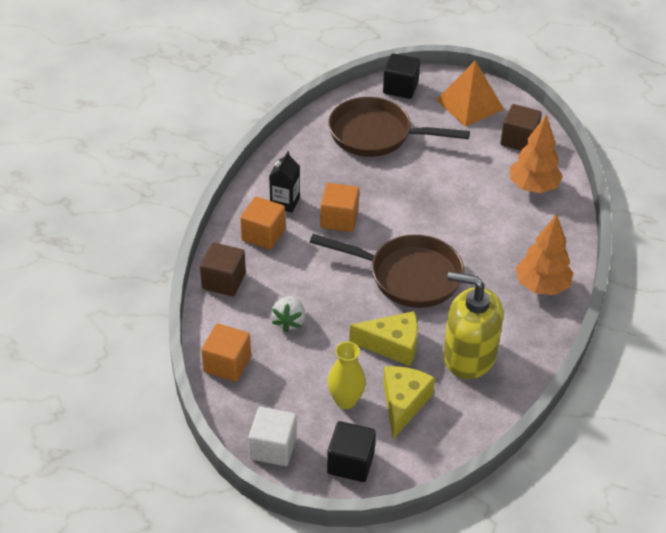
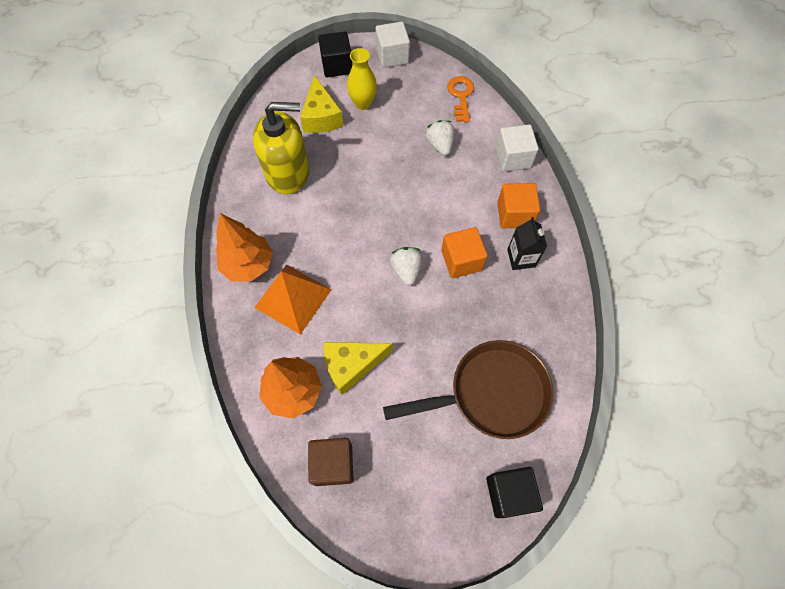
camera: 155 degrees right, 20 degrees up
brown cube [200,243,246,296] -> white cube [495,125,538,172]
orange cube [201,324,251,382] -> orange key [447,76,474,122]
brown pan [310,234,464,308] -> none
yellow cheese [349,311,418,366] -> yellow cheese moved to [323,342,392,395]
orange pyramid [436,61,504,127] -> orange pyramid moved to [254,264,332,335]
none -> white strawberry [390,247,423,285]

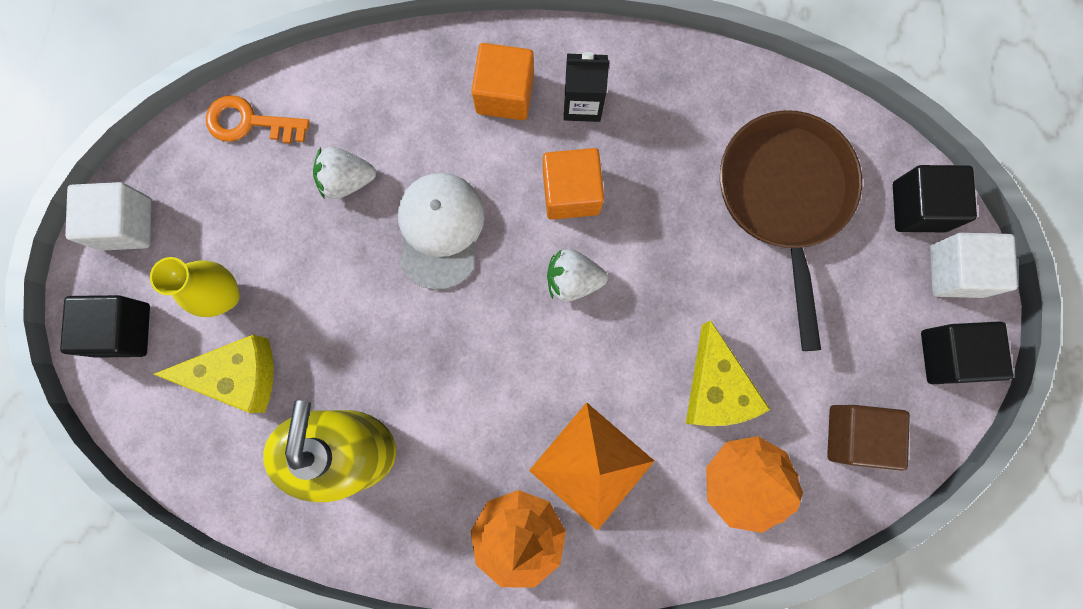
camera: 80 degrees left, 15 degrees up
white cube [495,125,538,172] -> white cube moved to [930,233,1018,298]
none -> white cap [398,173,484,290]
none -> black cube [921,321,1013,384]

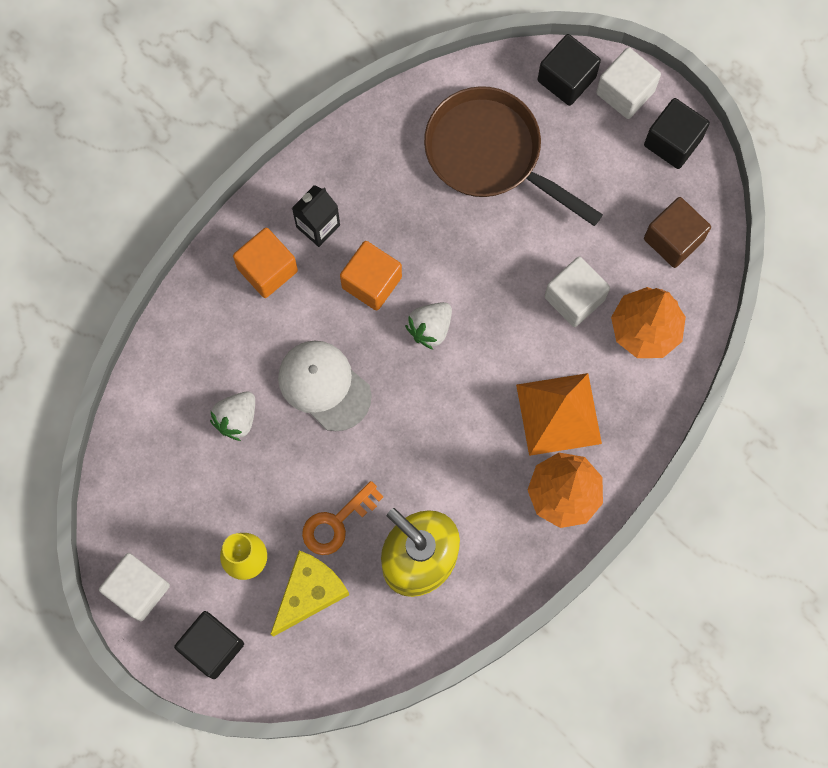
camera: 50 degrees left, 5 degrees down
orange key [206,95,310,144] -> orange key moved to [302,481,384,555]
yellow cheese [686,320,770,426] -> white cube [544,256,610,327]

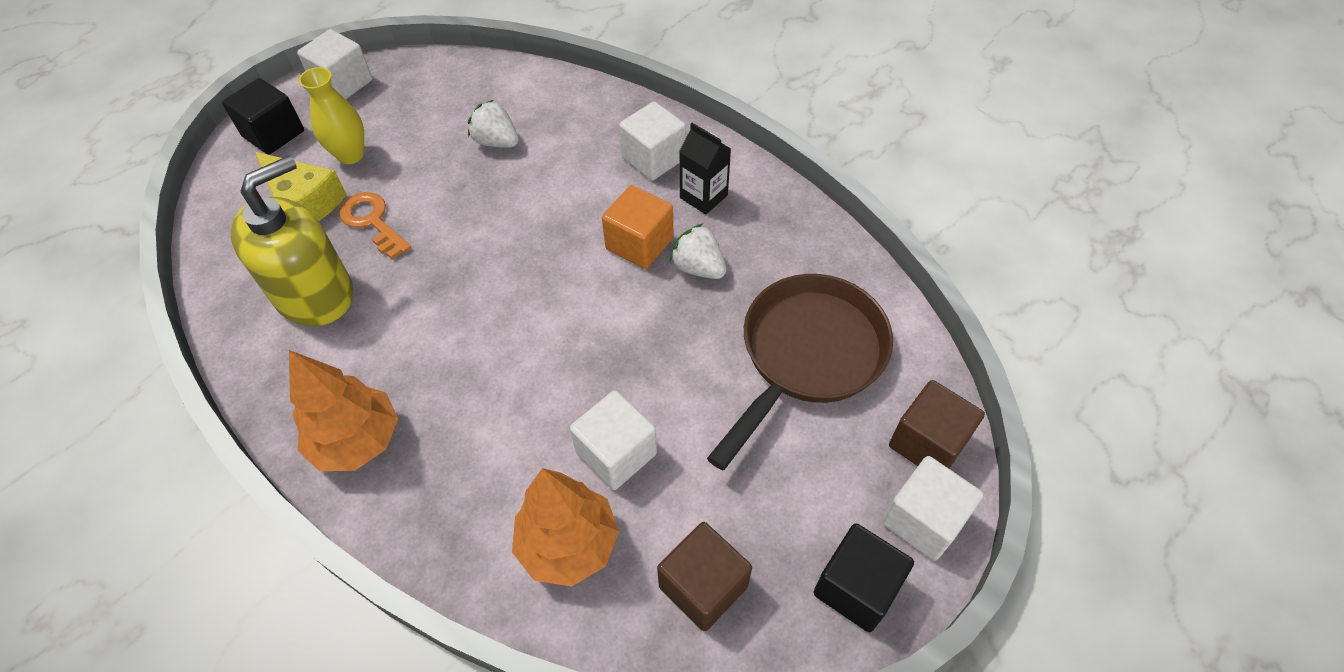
camera: 90 degrees right, 20 degrees down
orange cube [233,227,298,298] -> white cube [619,102,686,181]
white cap [278,341,372,431] -> none
white strawberry [405,302,452,350] -> white strawberry moved to [670,224,726,279]
orange pyramid [516,373,602,456] -> none
black cube [538,34,601,106] -> brown cube [889,380,985,468]

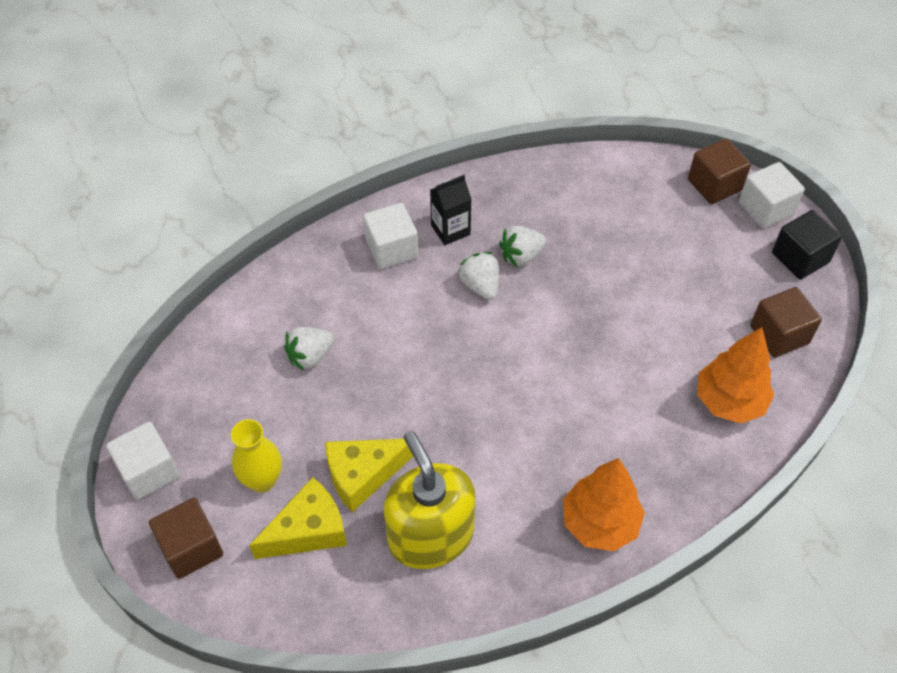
camera: 70 degrees left, 0 degrees up
black cube [222,78,304,155] -> brown cube [149,498,223,579]
orange key [339,192,411,259] -> yellow cheese [325,439,413,512]
white cube [570,390,657,490] -> none
orange cube [602,185,673,269] -> white strawberry [458,252,499,300]
brown pan [707,274,893,470] -> none

